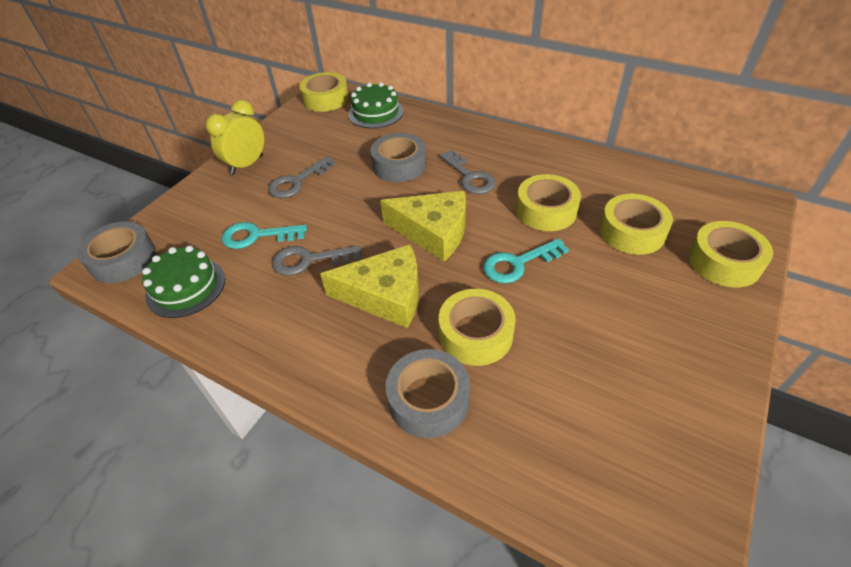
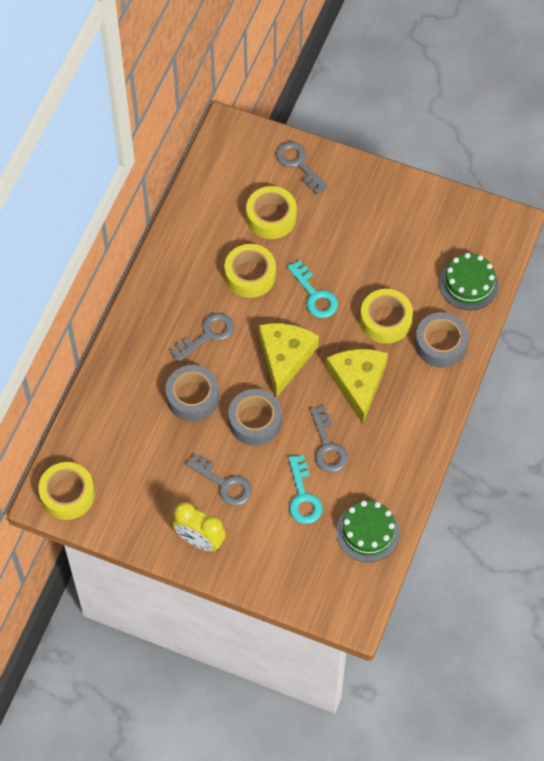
camera: 100 degrees left, 15 degrees up
grey tape [77,221,156,283] -> grey tape moved to [228,389,282,446]
green cake [348,82,403,128] -> green cake moved to [439,253,499,310]
yellow tape [688,221,773,287] -> grey key [276,141,328,194]

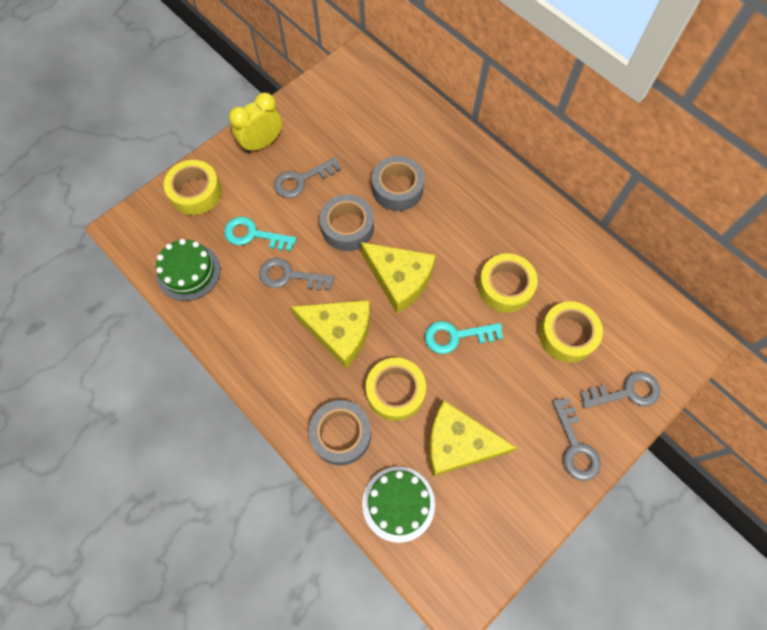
camera: 115 degrees right, 5 degrees up
yellow tape [38,462,95,520] -> yellow tape moved to [164,160,222,215]
grey key [170,313,234,363] -> grey key moved to [552,398,601,481]
none -> yellow cheese [429,401,517,477]

